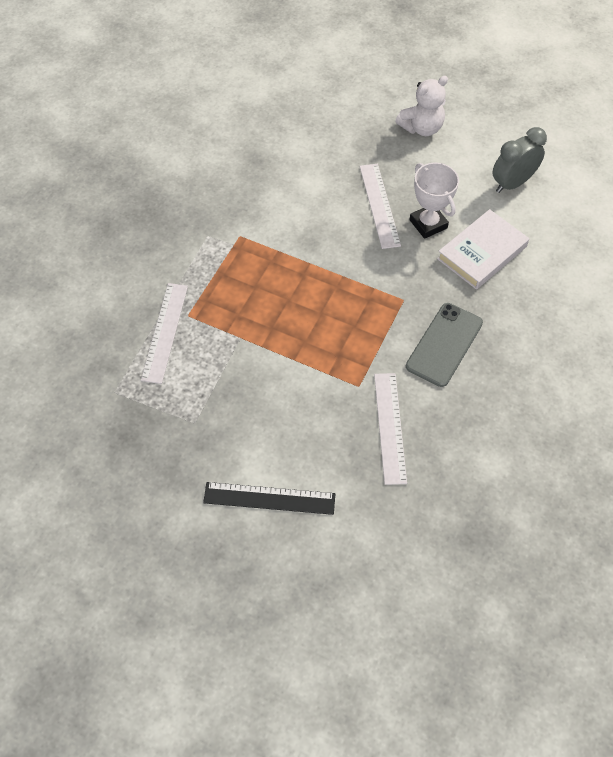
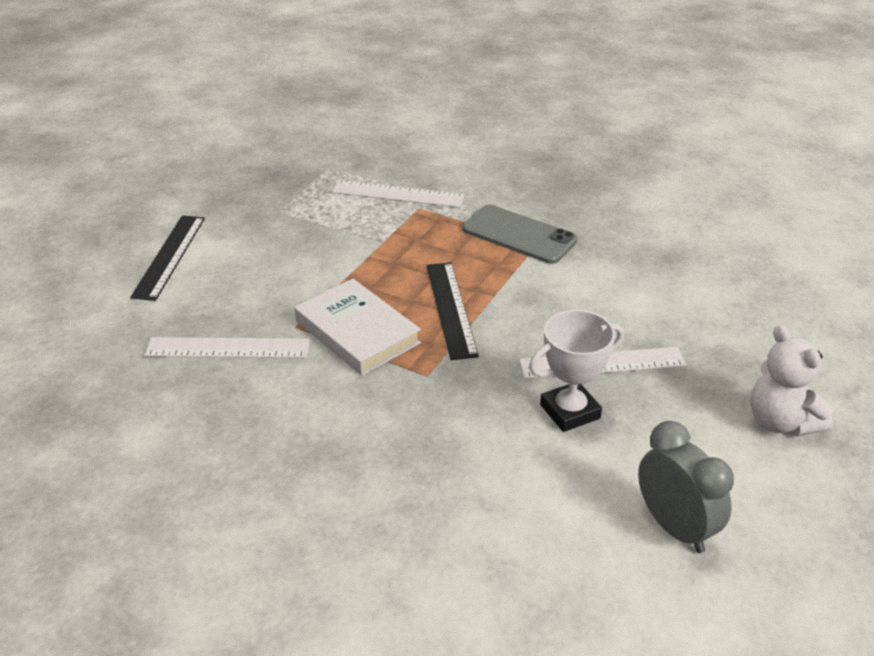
camera: 95 degrees right, 20 degrees down
grey phone [406,303,483,387] -> grey phone moved to [462,205,577,264]
white book [437,209,529,290] -> white book moved to [295,279,421,376]
none -> black ruler [426,263,479,360]

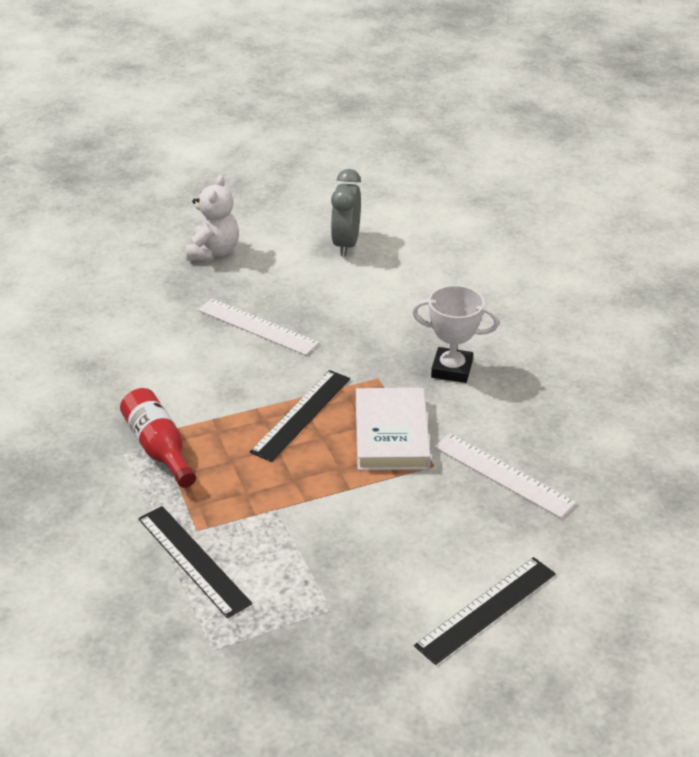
camera: 140 degrees left, 0 degrees up
white ruler [332,180,465,208] -> black ruler [138,506,252,618]
grey phone [462,205,577,264] -> red bottle [120,388,196,488]
white trophy [529,310,624,432] -> white trophy moved to [412,285,499,383]

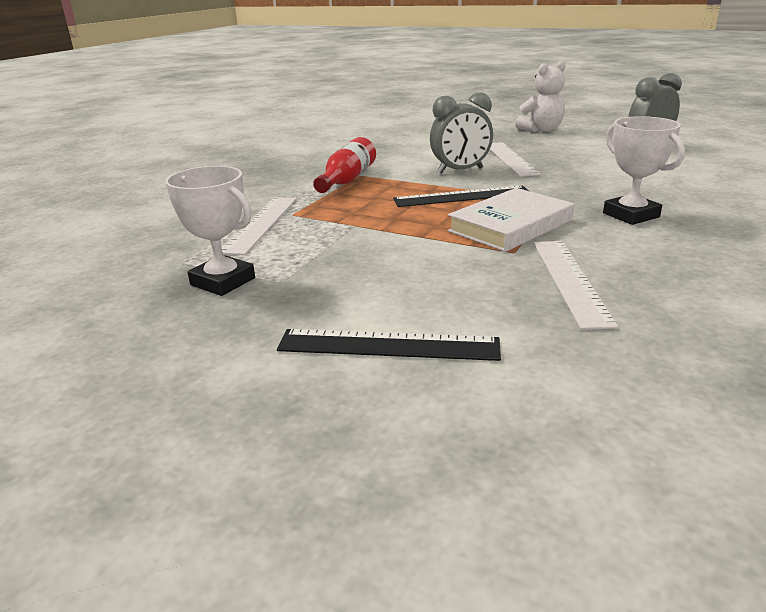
camera: 50 degrees right, 10 degrees down
black ruler [138,506,252,618] -> white ruler [222,197,297,255]
none -> white trophy [165,166,255,296]
none -> grey clock [430,92,493,174]

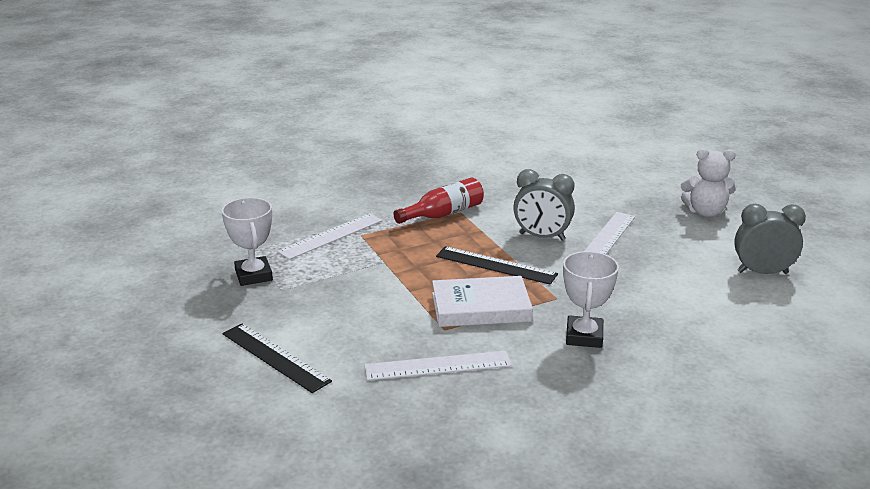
camera: 35 degrees right, 0 degrees up
white ruler [533,241,618,330] -> white ruler turned 45 degrees clockwise [364,351,512,381]

